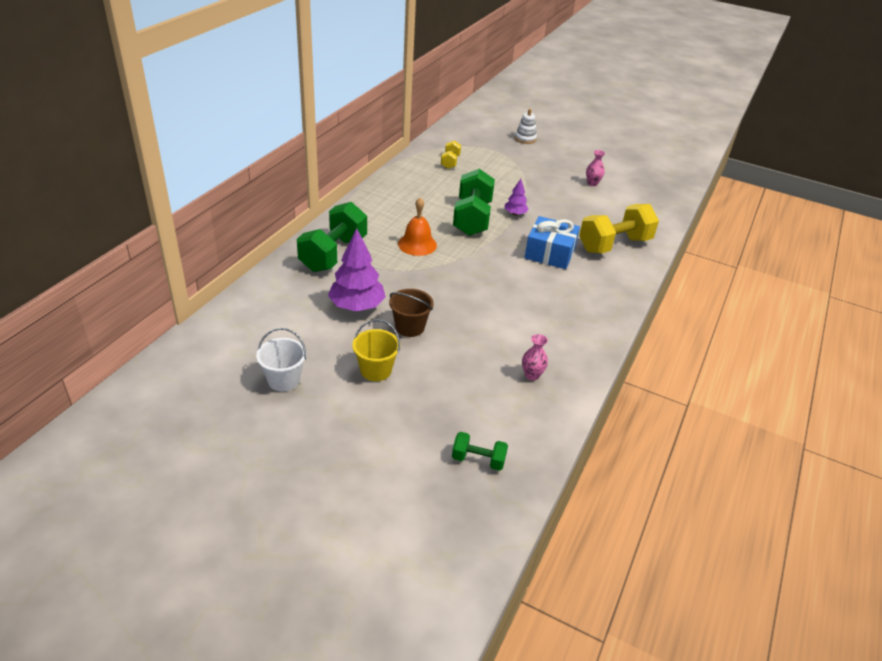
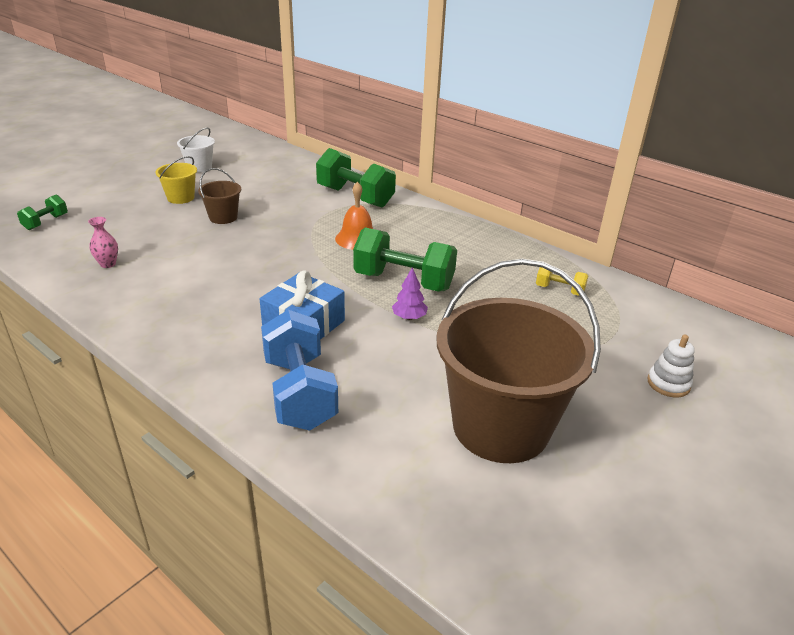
camera: 105 degrees right, 5 degrees down
purple tree [328,228,386,311] -> none
yellow dumbbell [579,204,659,253] -> blue dumbbell [261,310,338,431]
pink vase [586,150,605,186] -> brown bucket [436,259,601,463]

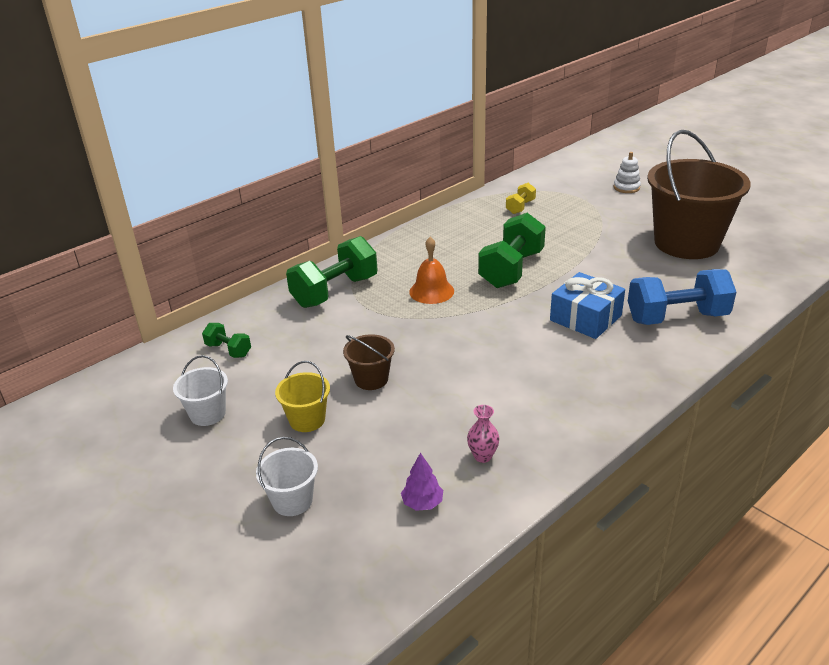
camera: 80 degrees left, 0 degrees up
green dumbbell [17,195,68,230] -> green dumbbell moved to [202,323,251,358]
purple tree [392,268,428,320] -> purple tree moved to [401,453,443,511]
none -> white bucket [256,437,318,516]

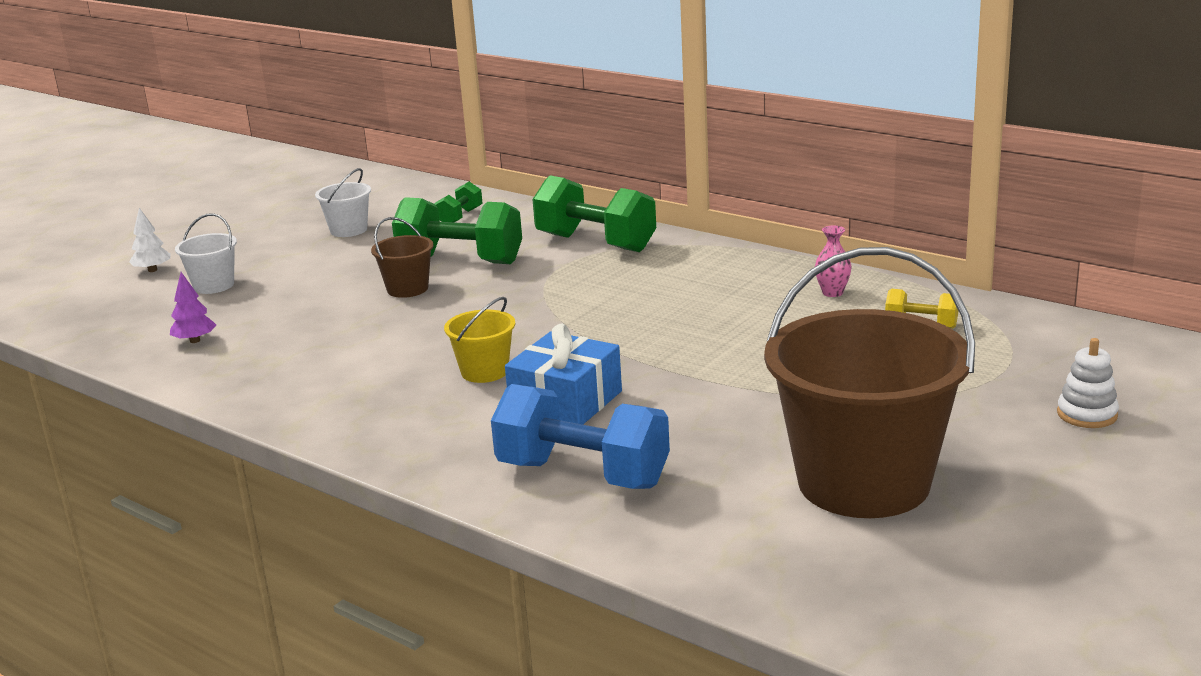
camera: 80 degrees right, 10 degrees down
yellow bucket [275,361,330,432] -> yellow bucket moved to [444,297,515,383]
orange bell [409,237,454,304] -> none
pink vase [467,405,500,463] -> pink vase moved to [815,225,852,297]
green dumbbell [478,213,546,288] -> green dumbbell moved to [392,197,522,264]
blue dumbbell [628,269,736,325] -> blue dumbbell turned 45 degrees counterclockwise [491,384,670,489]
none -> white tree [129,208,171,272]

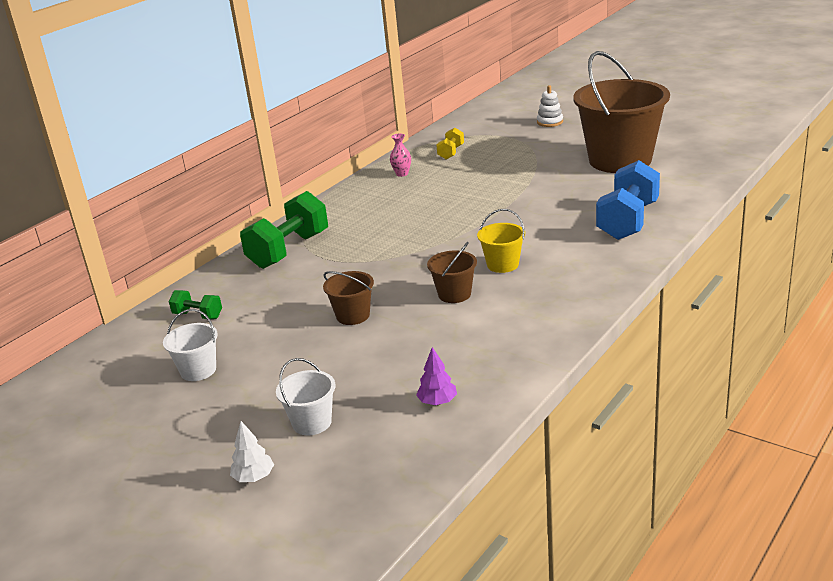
camera: 90 degrees left, 5 degrees up
green dumbbell [392,197,522,264] -> none
blue gift [505,323,622,425] -> none
none -> brown bucket [427,242,477,303]

